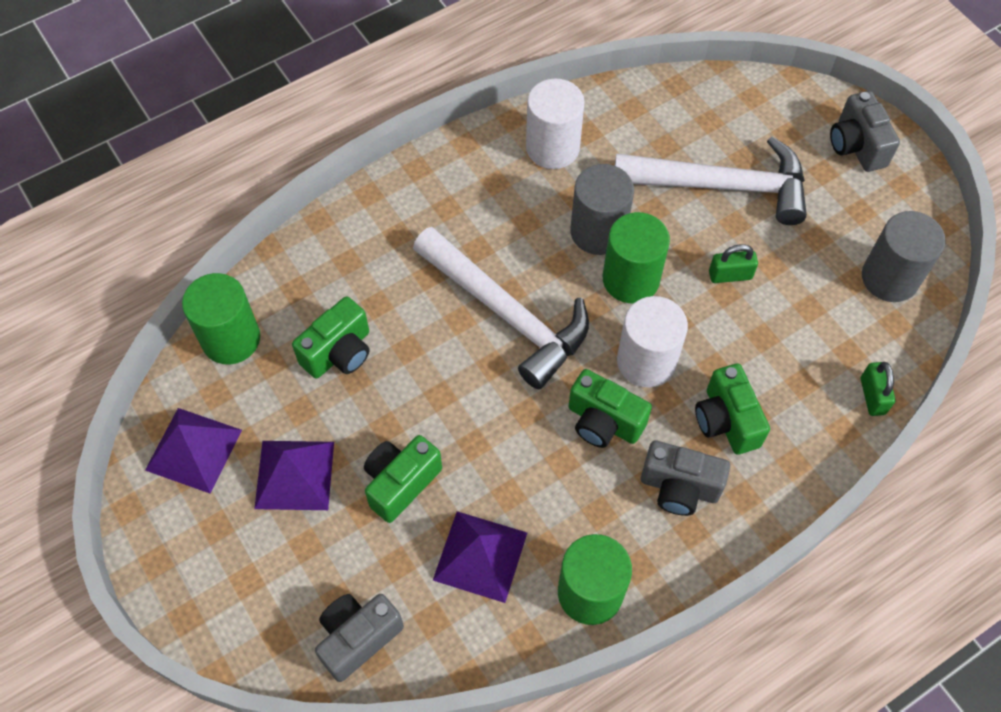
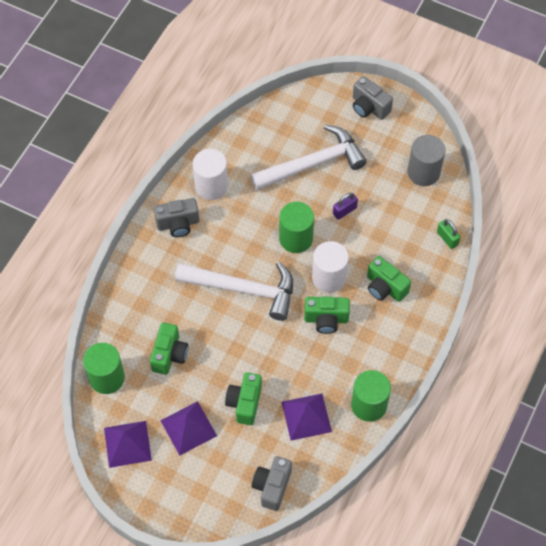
camera: 30 degrees left, 0 degrees up
grey cylinder [570,164,634,255] -> none
grey camera [641,441,730,516] -> grey camera moved to [154,198,199,237]
green padlock [709,244,758,283] -> purple padlock [333,193,358,220]

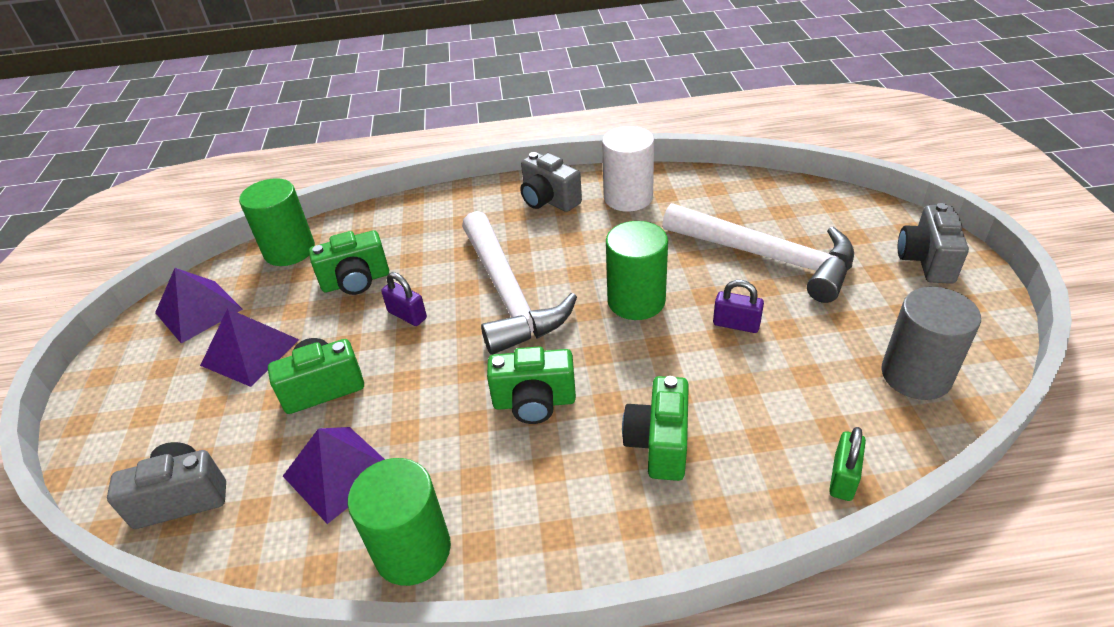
camera: 60 degrees right, 20 degrees down
green camera [304,297,350,334] -> green camera turned 60 degrees counterclockwise [487,347,576,424]
white cylinder [312,241,349,293] -> none
none -> purple padlock [381,272,427,326]

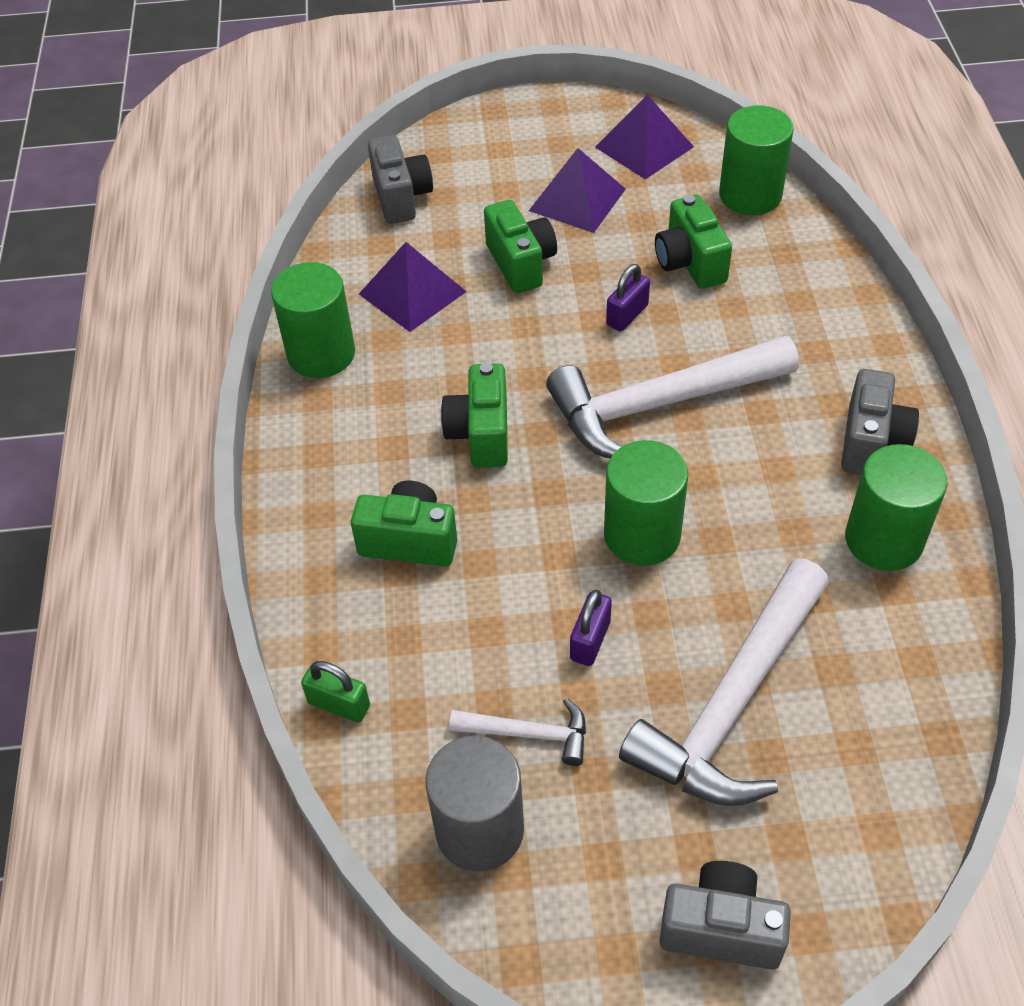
camera: 90 degrees right, 10 degrees up
grey camera [520,152,582,212] -> grey camera turned 150 degrees clockwise [841,369,919,475]
white cylinder [602,126,654,212] -> green cylinder [845,444,948,571]
none -> white hammer [449,698,586,766]

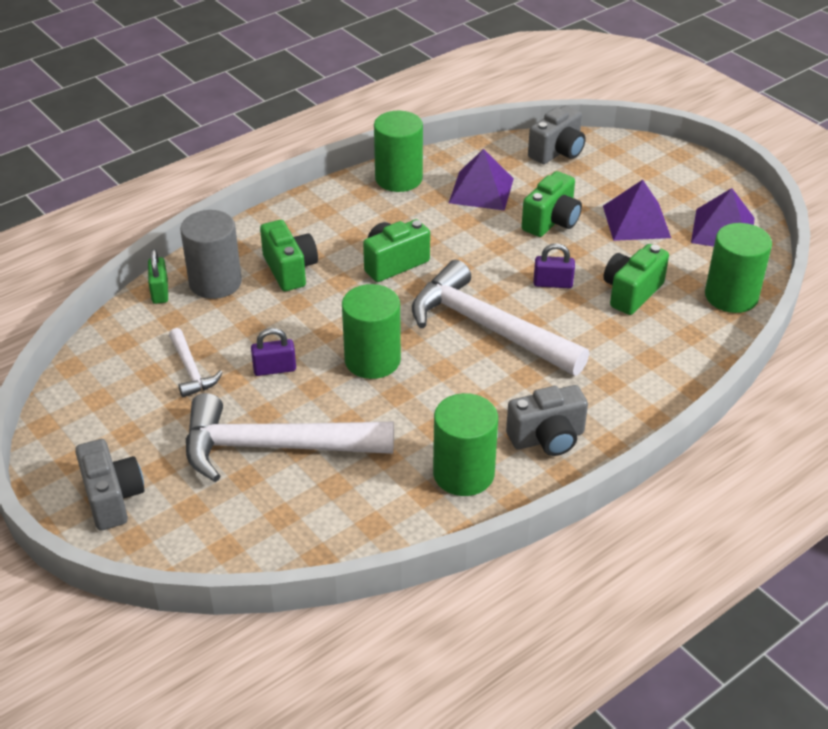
camera: 55 degrees right, 10 degrees down
grey cylinder [426,736,524,872] -> grey cylinder moved to [180,210,242,299]

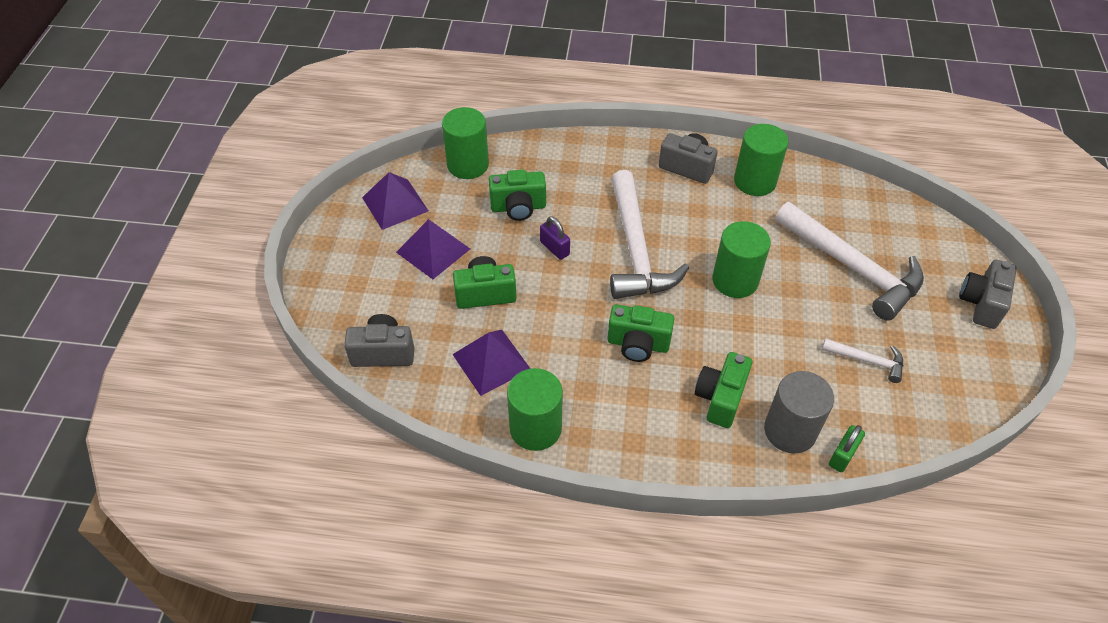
camera: 135 degrees left, 10 degrees up
white hammer [169,328,223,398] -> white hammer turned 90 degrees clockwise [822,338,903,383]
purple padlock [251,328,296,376] -> none

